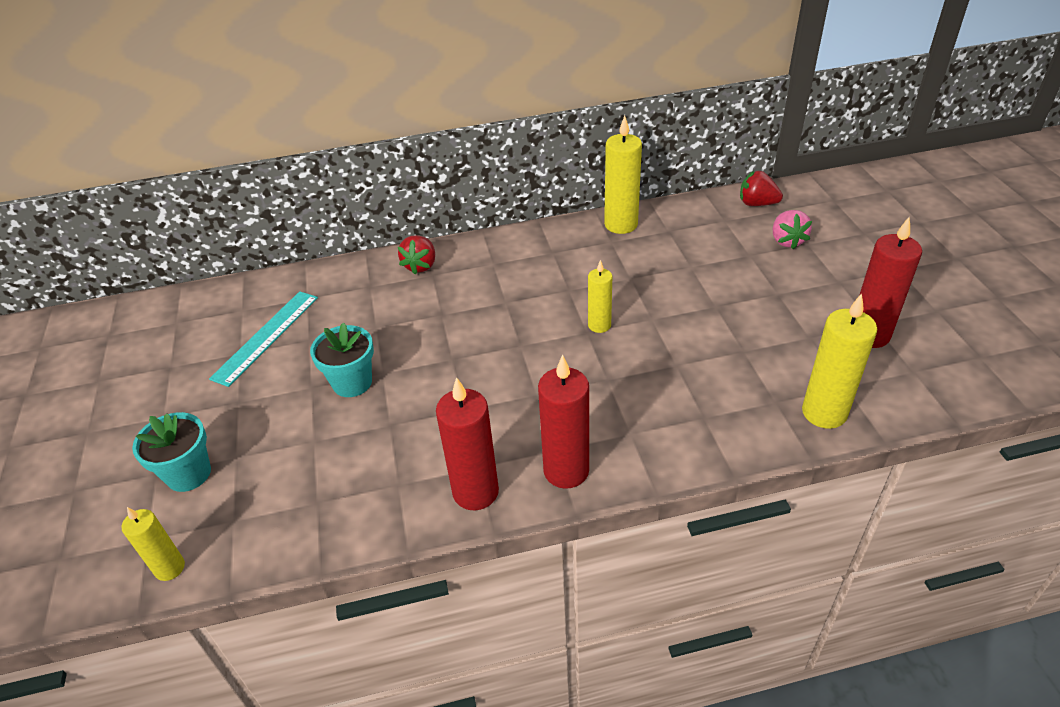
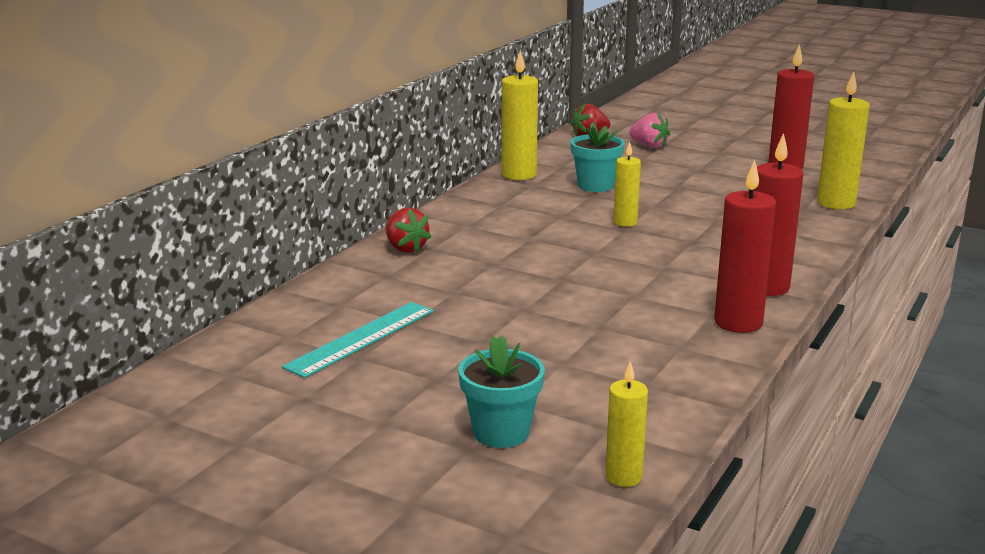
camera: 50 degrees left, 20 degrees down
turquoise ruler [209,291,318,387] -> turquoise ruler turned 60 degrees clockwise [282,302,434,378]
turquoise flower pot [310,323,374,397] -> turquoise flower pot moved to [571,122,625,192]

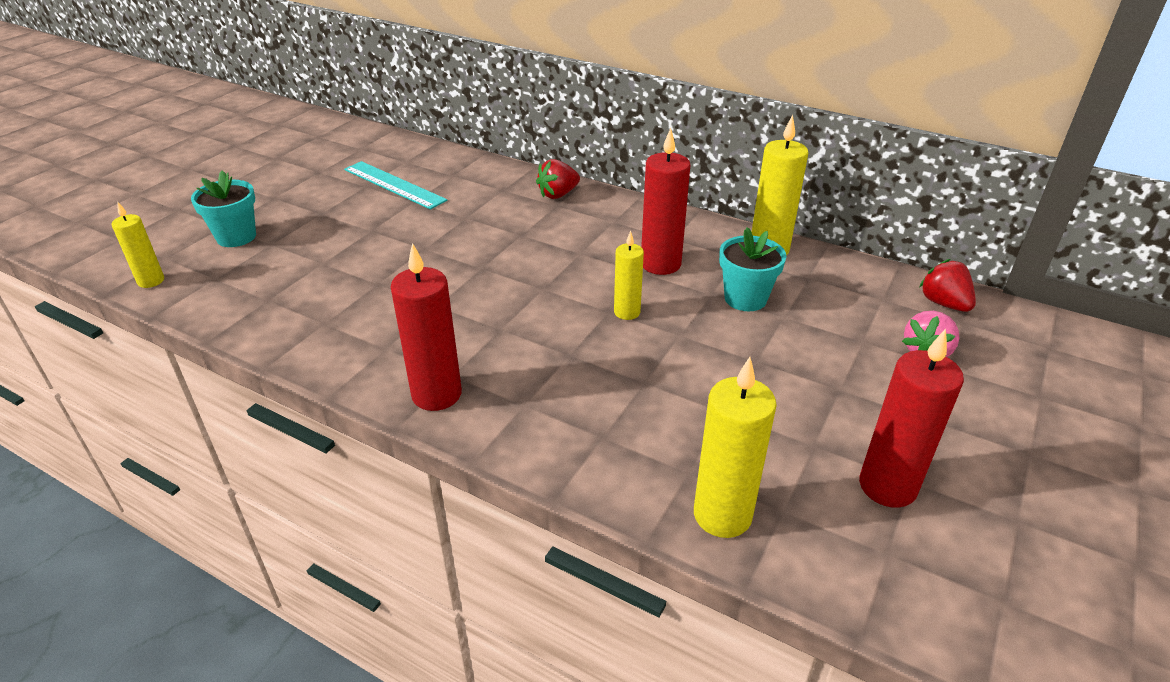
camera: 90 degrees right, 15 degrees up
red candle [714,160,776,333] -> red candle moved to [641,128,690,275]

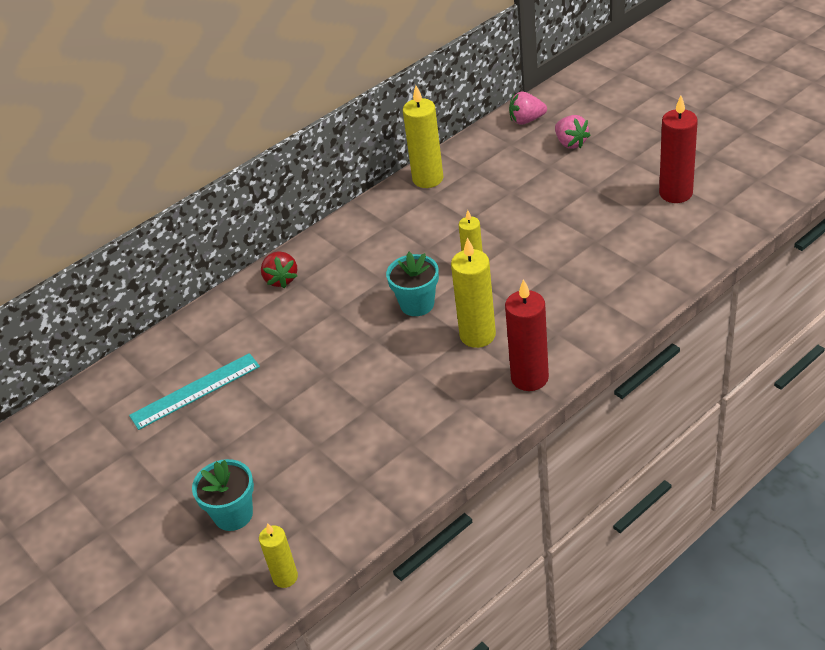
camera: 65 degrees left, 5 degrees up
red candle [641,128,690,275] -> none
yellow candle [694,357,777,538] -> yellow candle moved to [451,237,496,348]
turquoise flower pot [719,227,787,311] -> turquoise flower pot moved to [386,252,439,316]
red strawberry [919,259,976,312] -> pink strawberry [509,91,547,125]

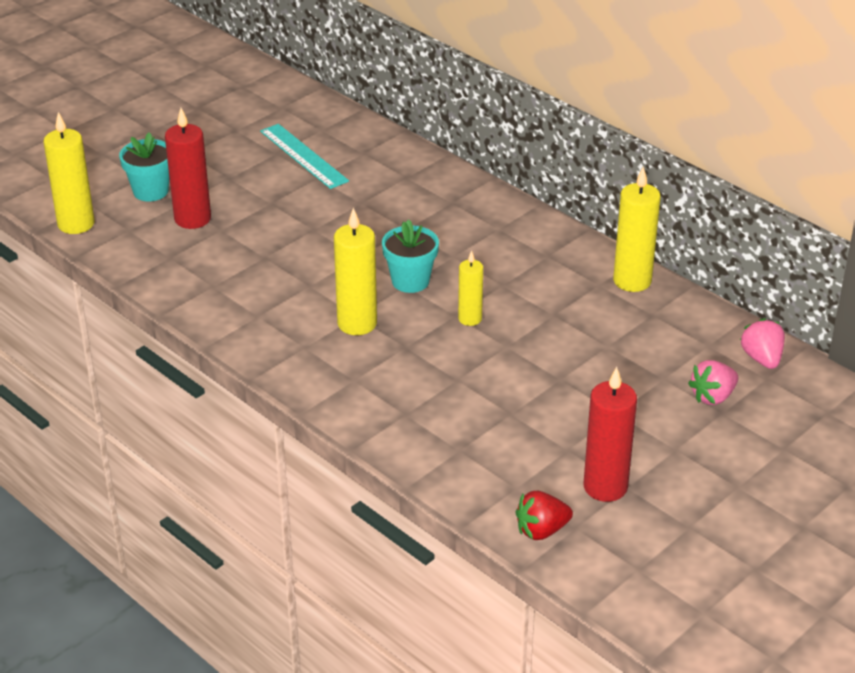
camera: 80 degrees right, 5 degrees down
yellow candle [259,523,298,588] -> yellow candle [44,112,95,234], size x1.65
red strawberry [261,251,297,288] -> red strawberry moved to [516,491,573,540]
red candle [505,279,549,391] -> red candle moved to [165,108,211,229]

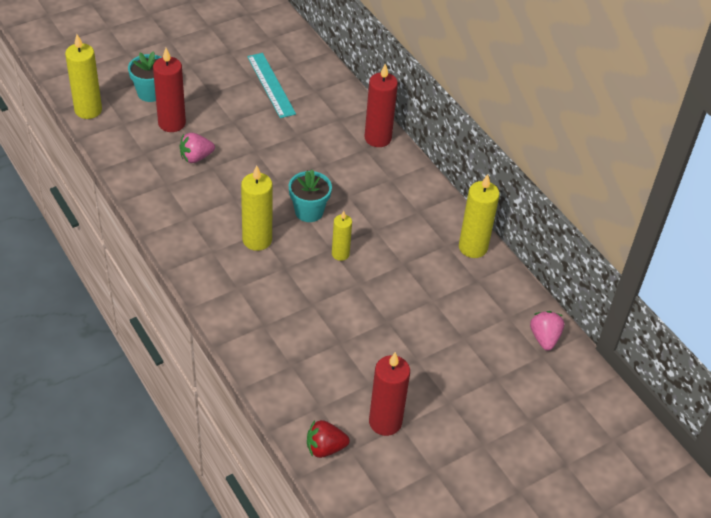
camera: 10 degrees right, 10 degrees up
pink strawberry [688,360,738,405] -> pink strawberry moved to [180,133,215,163]
none -> red candle [365,63,398,147]

